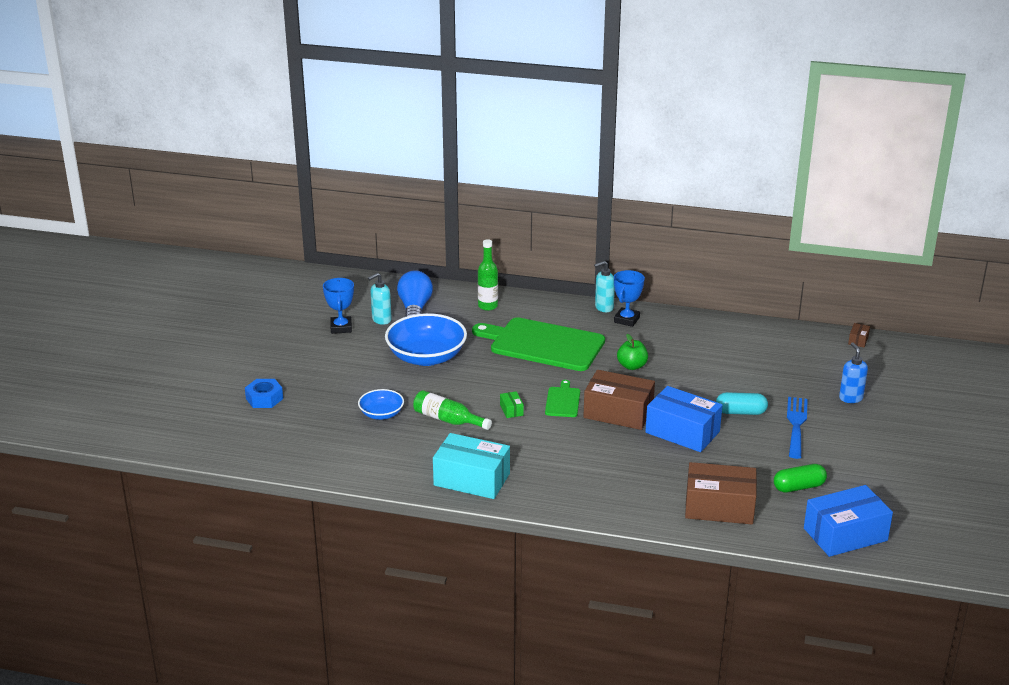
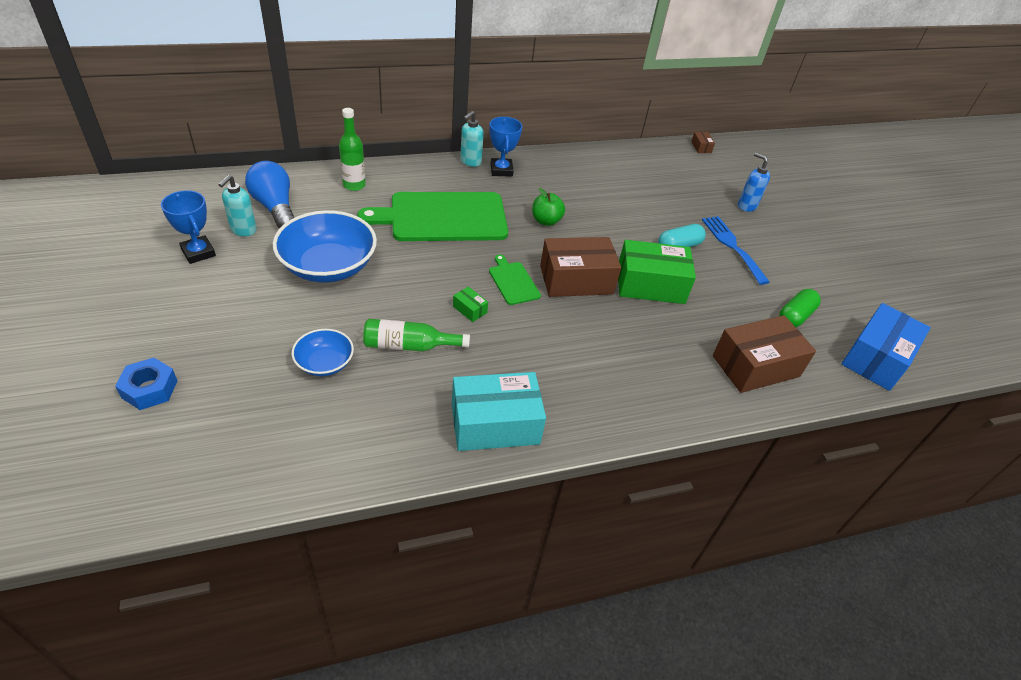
camera: 35 degrees left, 15 degrees up
blue box [645,386,722,452] -> green box [618,240,696,304]

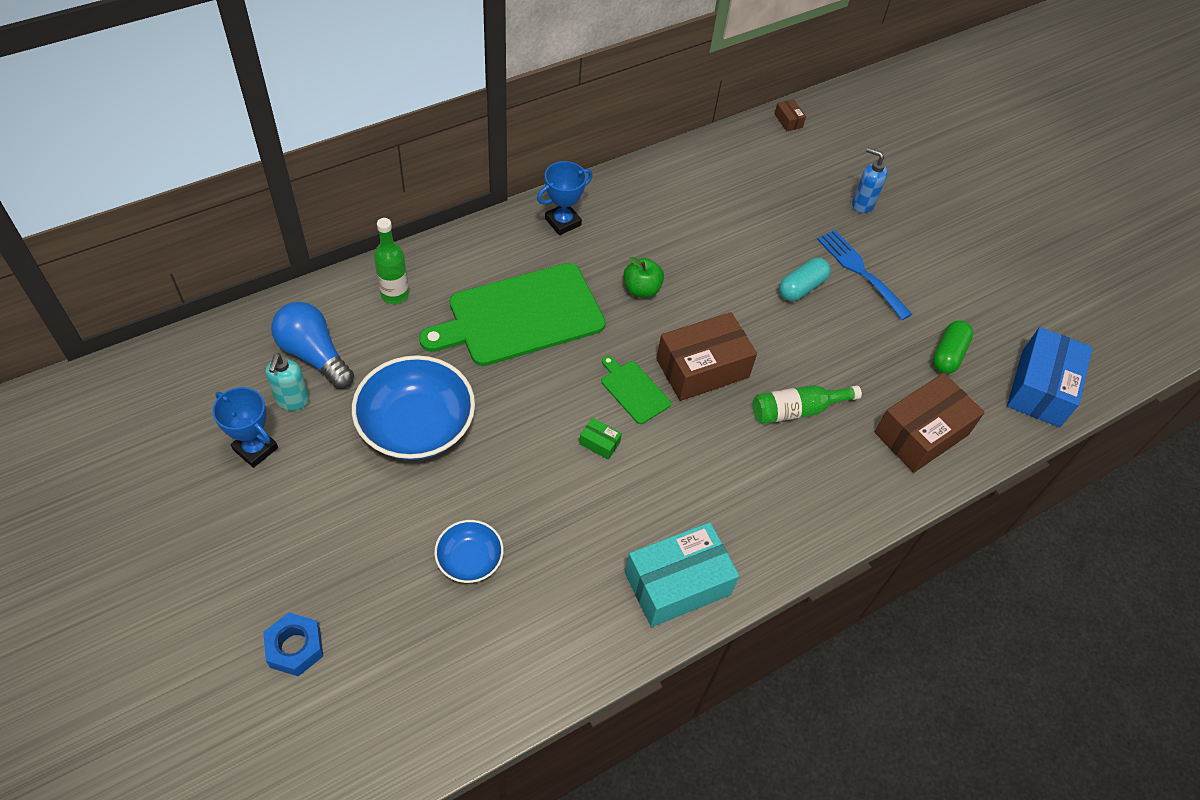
camera: 15 degrees left, 10 degrees up
green bottle [363,319,470,351] -> green bottle moved to [753,385,862,424]
turquoise soap dispenser [460,111,484,167] -> none
blue trophy [489,117,522,177] -> blue trophy turned 75 degrees clockwise [537,161,593,235]
green box [618,240,696,304] -> none

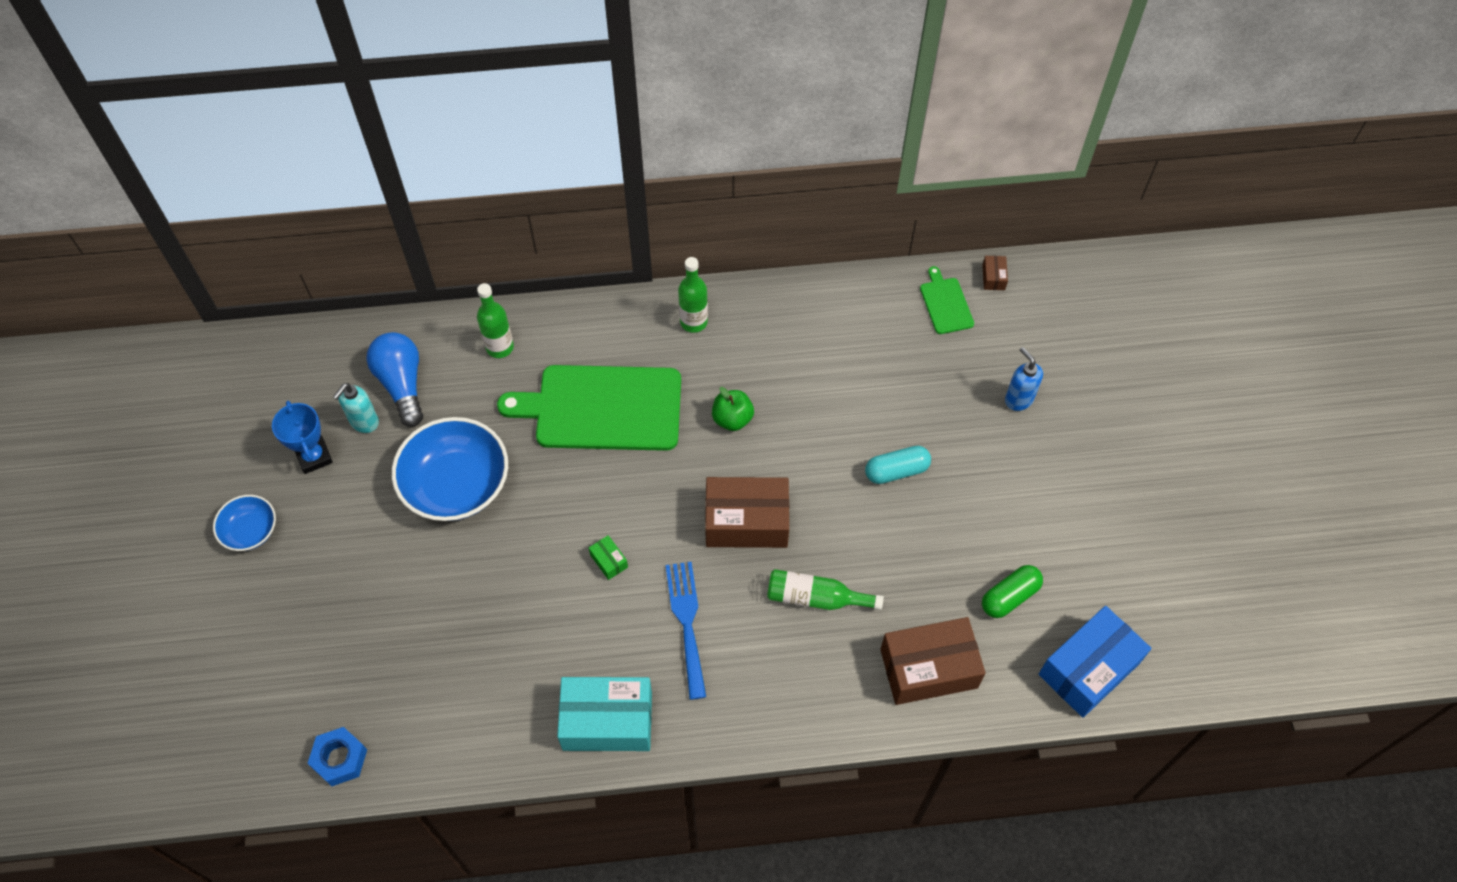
camera: 30 degrees right, 5 degrees up
blue nut [263,613,323,676] -> blue nut moved to [308,727,367,786]
blue bowl [434,520,504,583] -> blue bowl moved to [213,495,276,551]
blue trophy [537,161,593,235] -> green bottle [678,257,708,333]
green cutting board [601,356,671,424] -> green cutting board moved to [920,266,974,334]
blue fork [817,230,912,320] -> blue fork moved to [666,562,706,700]

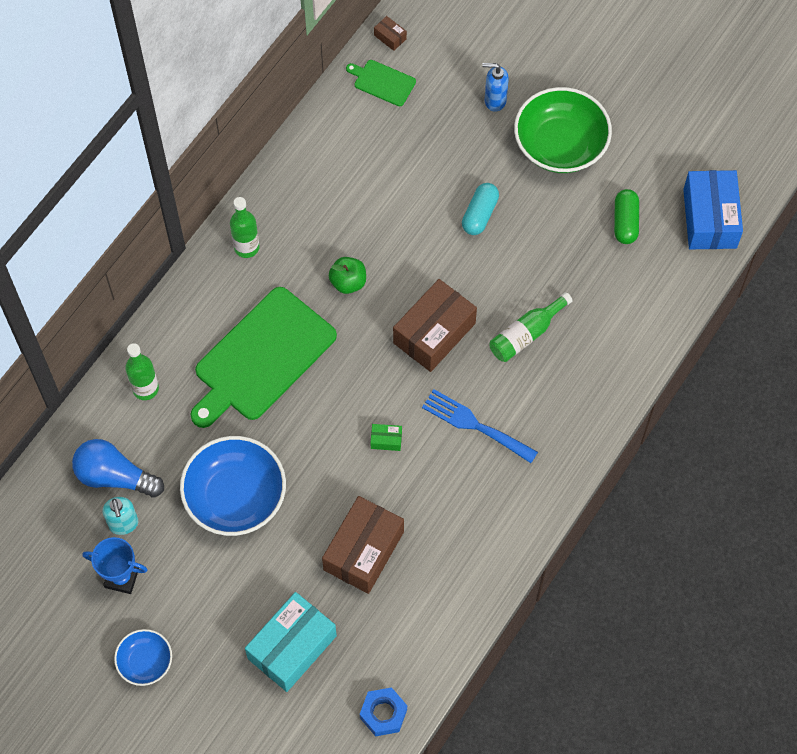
camera: 50 degrees left, 5 degrees up
turquoise box [557,677,652,751] -> turquoise box moved to [245,592,337,692]
brown box [880,617,986,705] -> brown box moved to [322,496,404,594]
none -> green bowl [514,87,612,173]

